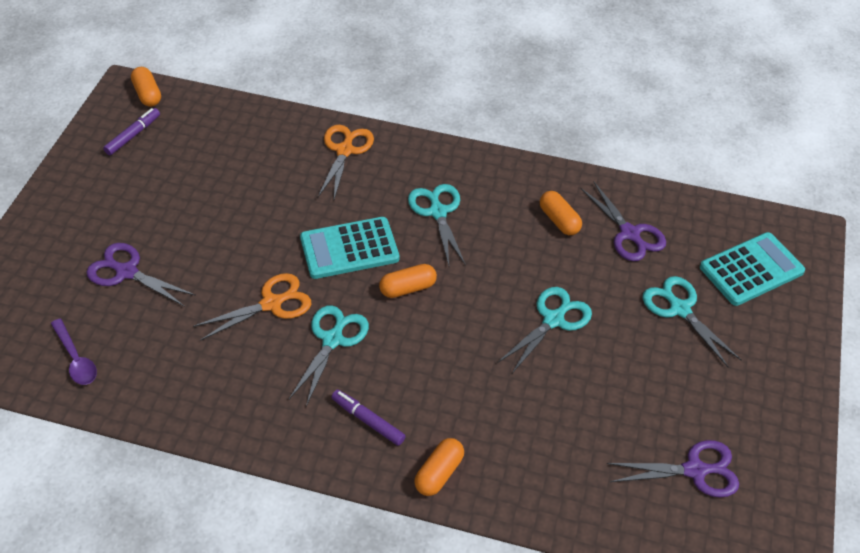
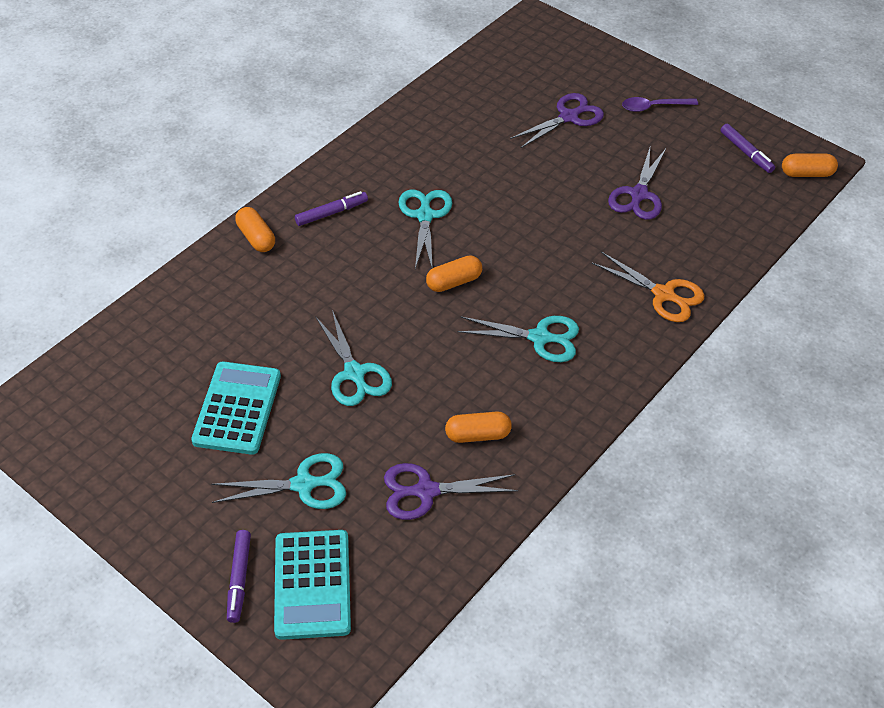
camera: 115 degrees right, 0 degrees up
purple spoon [51,319,97,385] -> purple spoon moved to [622,97,698,112]
orange scissors [193,273,311,341] -> none
turquoise scissors [289,306,369,406] -> turquoise scissors turned 135 degrees counterclockwise [398,189,452,269]
turquoise calculator [300,217,400,279] -> turquoise calculator moved to [191,361,281,455]
orange capsule [379,264,437,298] -> orange capsule turned 60 degrees clockwise [426,256,482,292]
purple scissors [607,440,739,498] -> purple scissors moved to [608,148,666,220]
none -> purple marker [227,530,251,623]

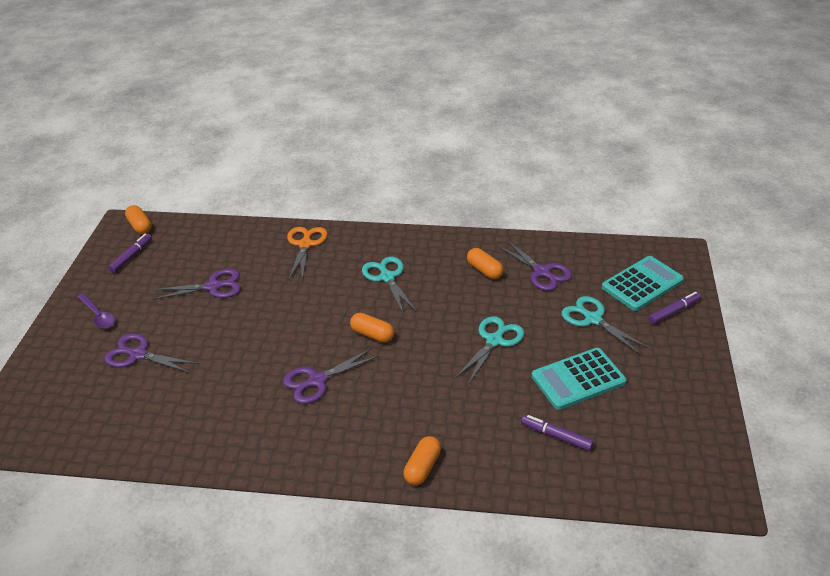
camera: 120 degrees left, 10 degrees down
purple marker [295,191,368,226] -> purple marker moved to [521,415,594,451]
turquoise scissors [398,189,452,269] -> purple scissors [283,348,379,404]

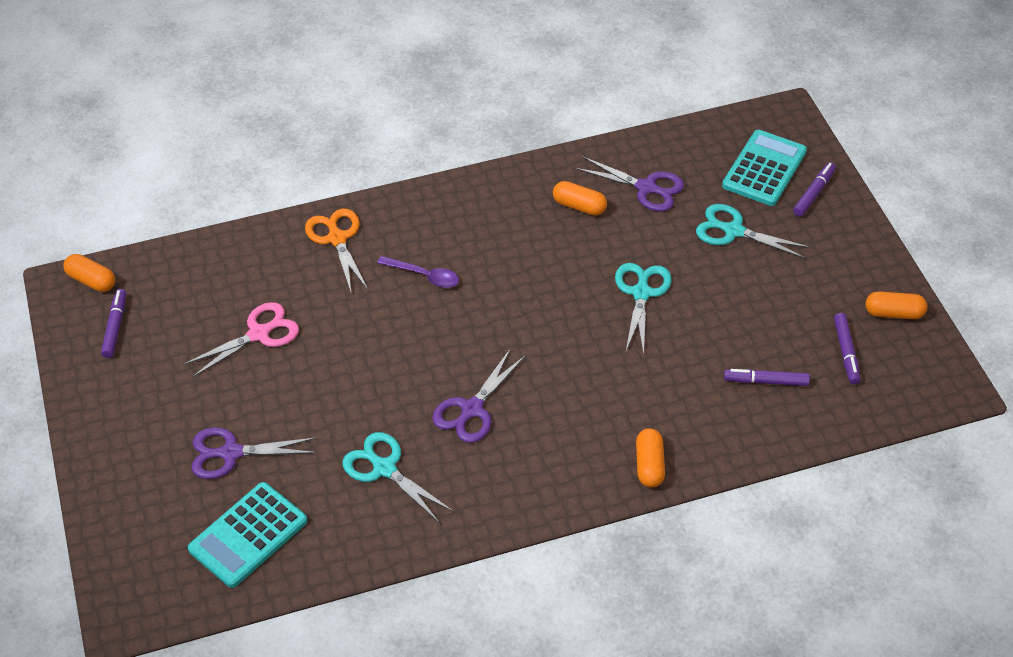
camera: 25 degrees left, 10 degrees up
purple spoon [77,293,115,328] -> purple spoon moved to [377,256,459,288]
purple scissors [152,269,241,300] -> pink scissors [183,302,299,378]
orange capsule [350,313,394,342] -> orange capsule moved to [865,291,927,319]
turquoise scissors [362,257,417,315] -> turquoise scissors moved to [343,432,453,522]
turquoise calculator [532,348,626,410] -> turquoise calculator moved to [188,482,307,588]
none -> purple marker [834,313,860,384]

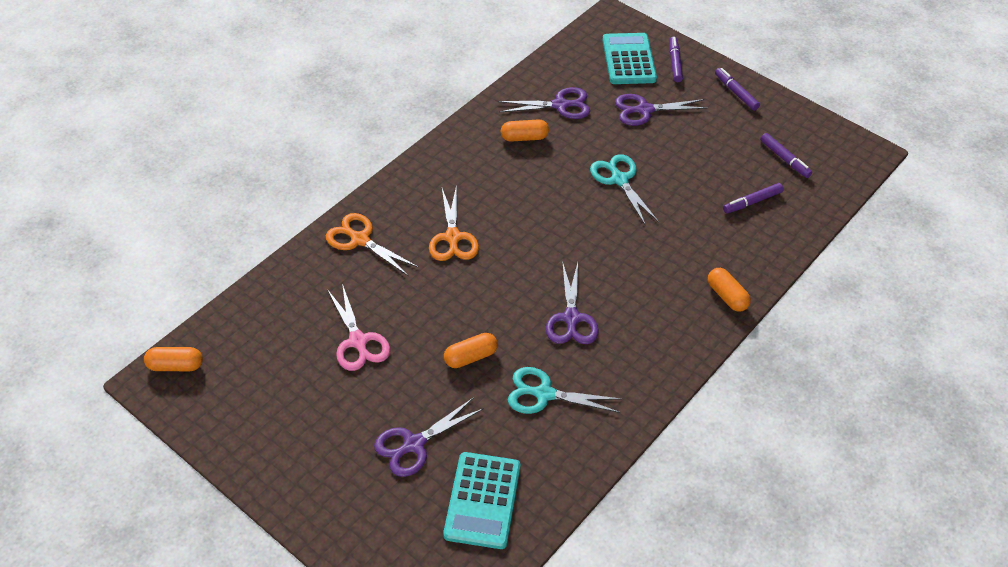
camera: 35 degrees left, 0 degrees up
purple marker [101,289,126,358] -> purple marker moved to [715,68,760,111]
pink scissors [183,302,299,378] -> pink scissors turned 135 degrees clockwise [327,284,390,371]
purple spoon [377,256,459,288] -> orange scissors [429,188,479,261]
turquoise scissors [696,204,811,259] -> purple scissors [615,94,708,126]
orange capsule [865,291,927,319] -> orange capsule moved to [444,333,498,368]

